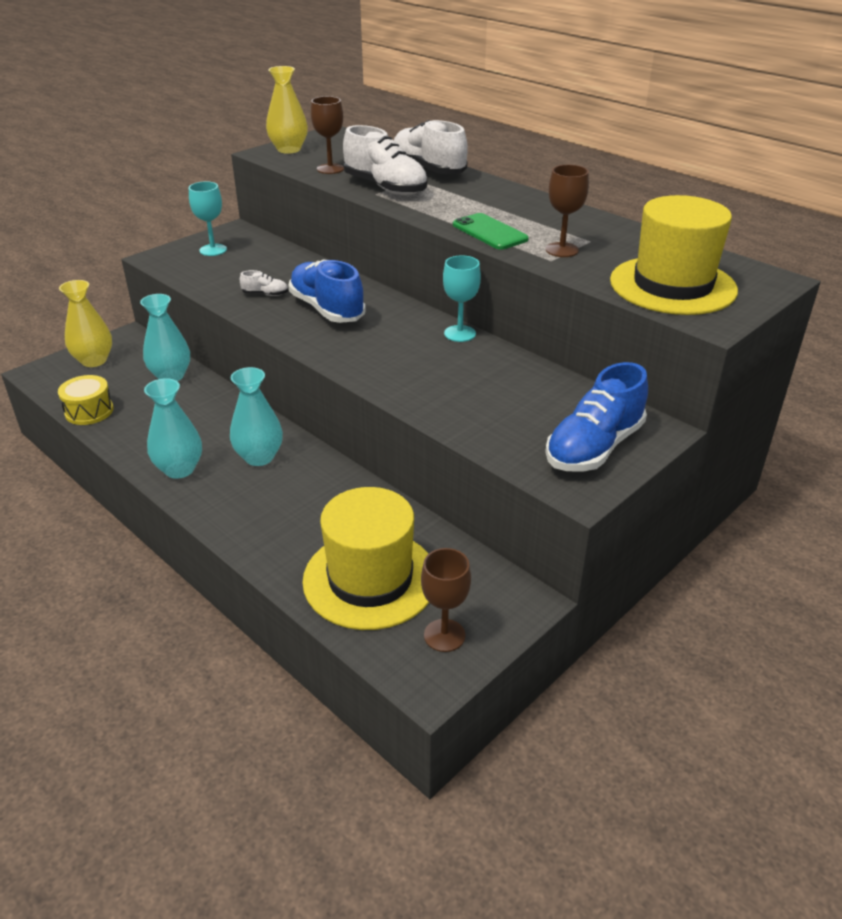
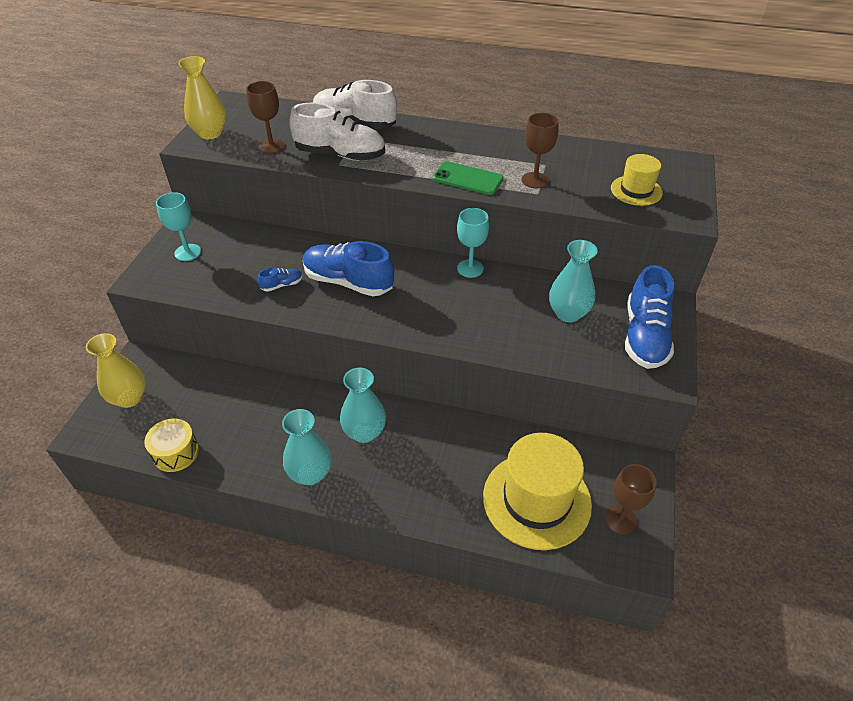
camera: 30 degrees left, 10 degrees up
turquoise vase [140,294,190,381] -> turquoise vase moved to [549,240,598,322]
white shoe [240,270,288,296] -> blue shoe [258,268,303,292]
yellow hat [610,195,738,315] -> yellow hat [611,154,663,206], size x0.53

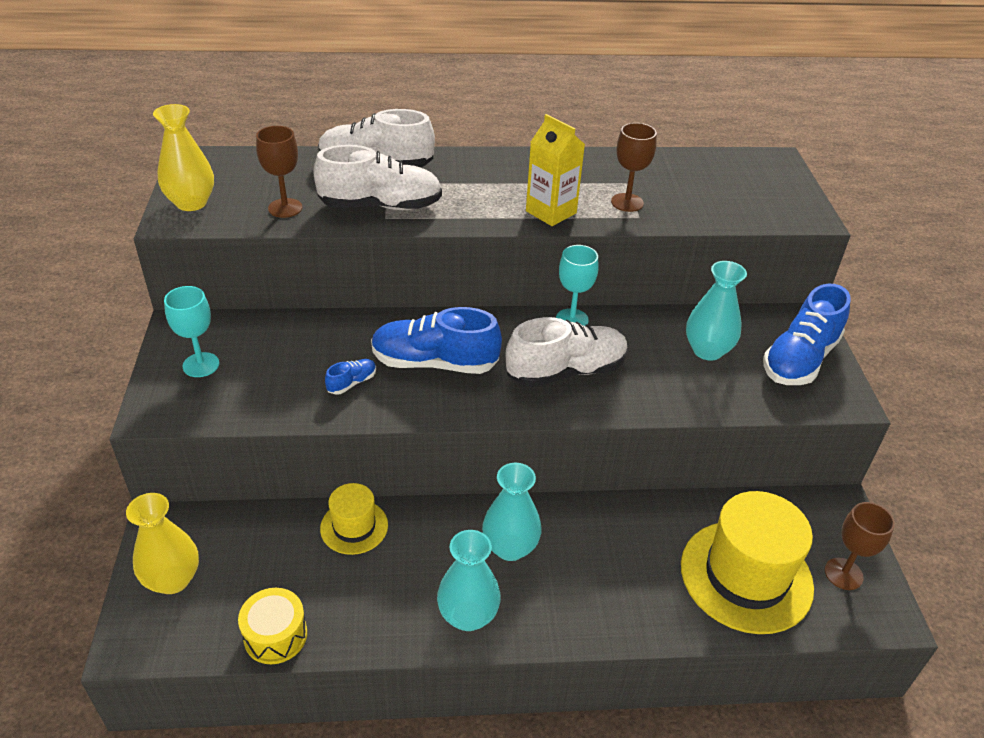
camera: 20 degrees left, 5 degrees down
green phone [433,161,503,195] -> yellow carton [526,114,585,226]
yellow hat [611,154,663,206] -> yellow hat moved to [320,483,388,555]
blue shoe [625,265,674,369] -> blue shoe turned 45 degrees clockwise [763,284,851,385]
none -> white shoe [506,317,628,387]

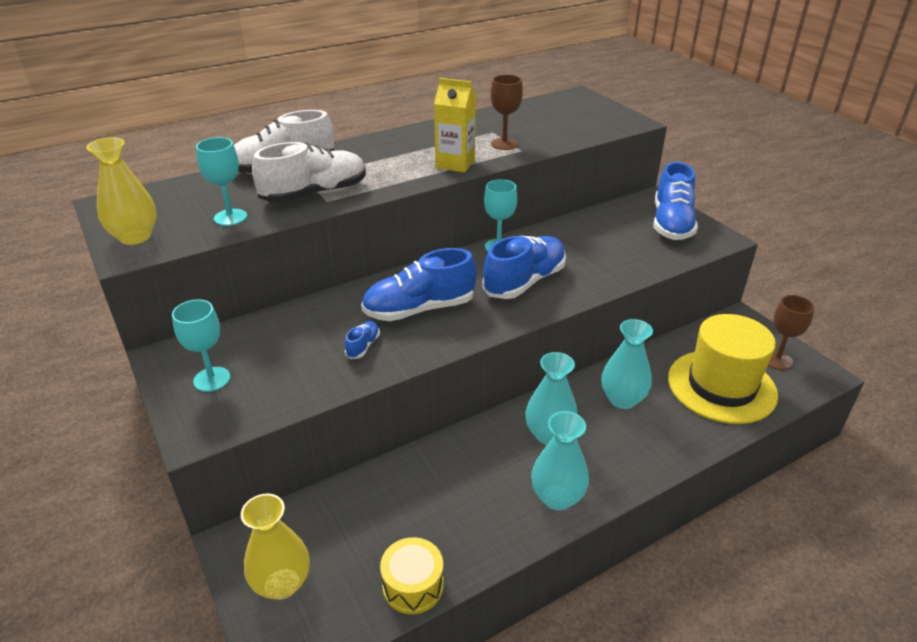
camera: 25 degrees left, 5 degrees down
brown goblet [256,126,302,218] -> turquoise goblet [196,137,247,226]
yellow hat [320,483,388,555] -> none
white shoe [506,317,628,387] -> blue shoe [482,236,566,299]
turquoise vase [686,261,747,361] -> turquoise vase moved to [601,319,653,409]

